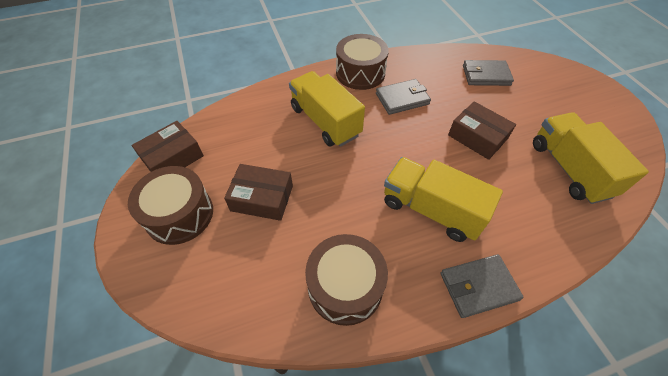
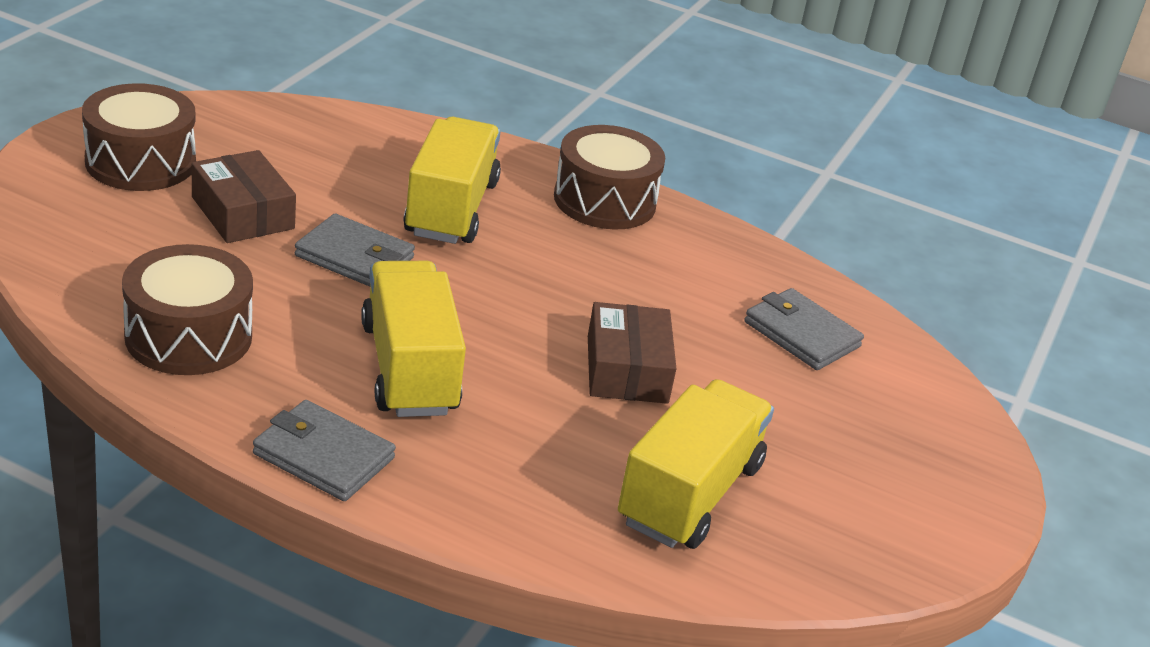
camera: 40 degrees right, 20 degrees down
brown box [132,121,204,172] -> none
grey wallet [376,79,431,115] -> grey wallet moved to [295,214,415,287]

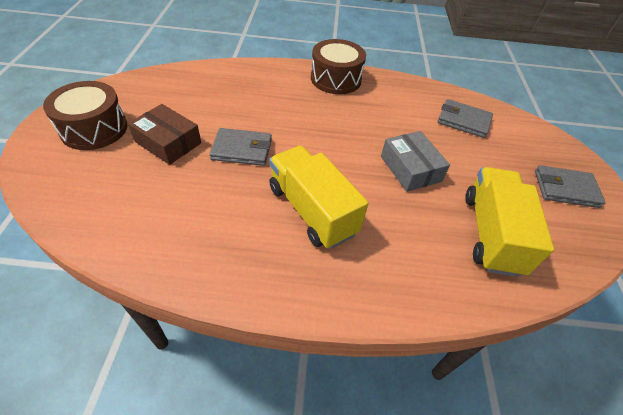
camera: 20 degrees left, 15 degrees up
brown drum [122,244,253,375] -> none
grey wallet [253,400,396,501] -> grey wallet moved to [535,165,606,208]
yellow truck [404,117,501,244] -> none
brown box [588,302,677,404] -> grey box [381,131,450,192]

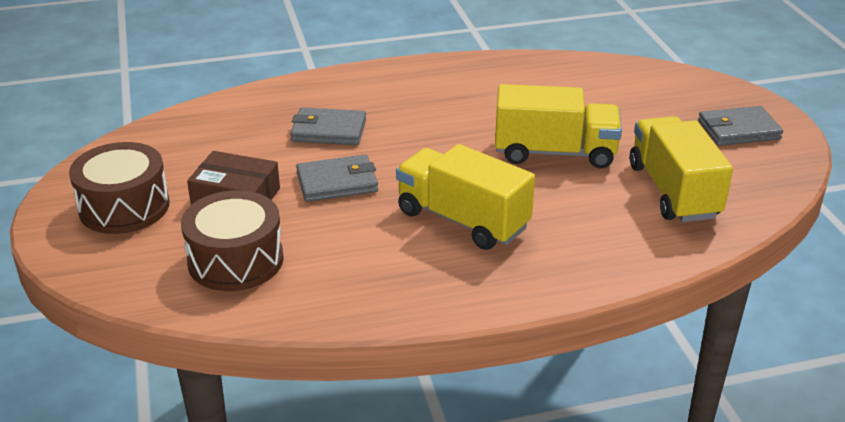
camera: 15 degrees left, 15 degrees down
brown drum [311,39,366,94] -> brown drum moved to [181,190,284,291]
grey box [381,131,450,192] -> yellow truck [495,84,622,168]
grey wallet [438,99,493,138] -> grey wallet moved to [290,107,366,145]

